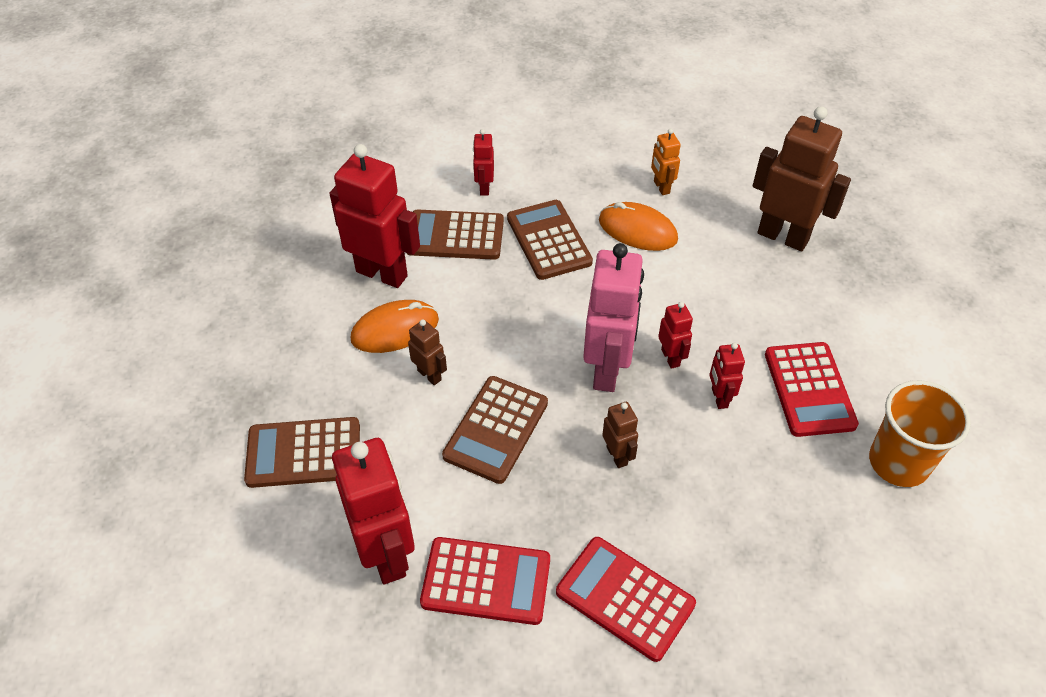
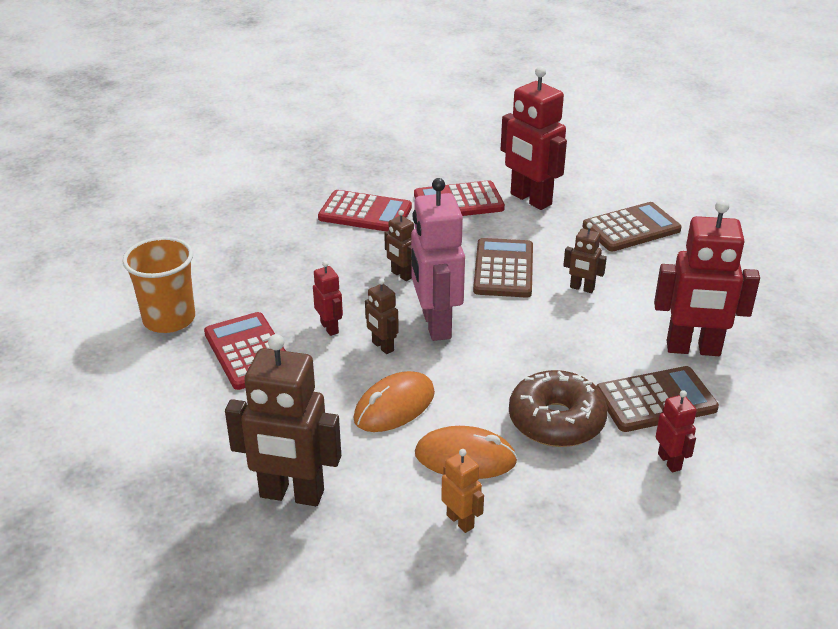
camera: 160 degrees right, 15 degrees down
orange mouse [351,300,439,353] -> orange mouse moved to [354,371,435,432]
brown calculator [507,200,593,280] -> brown donut [509,370,608,447]
red robot [658,302,693,369] -> brown robot [365,279,399,354]

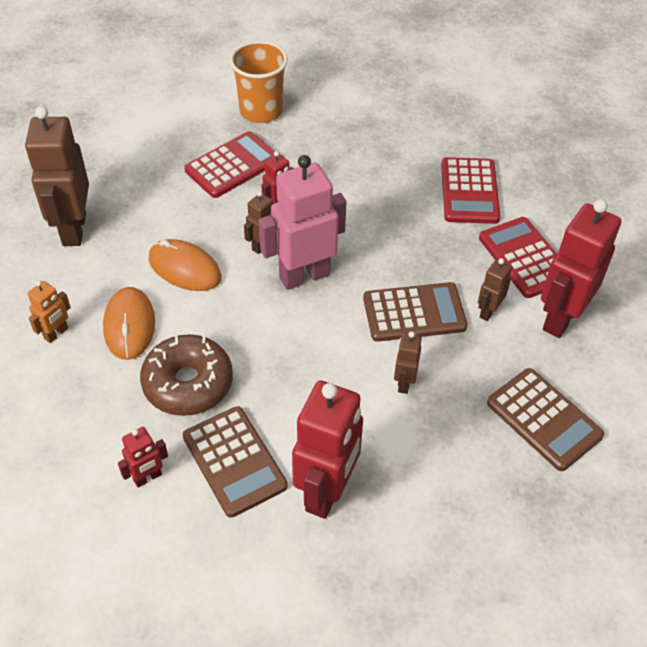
camera: 75 degrees right, 15 degrees up
brown robot [384,210,414,281] -> brown robot moved to [478,258,512,321]
red robot [654,199,760,356] -> red robot turned 150 degrees counterclockwise [292,380,363,519]

